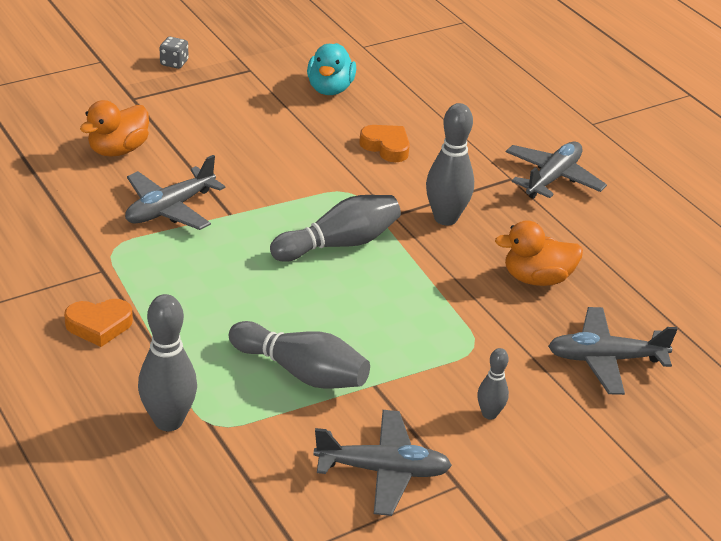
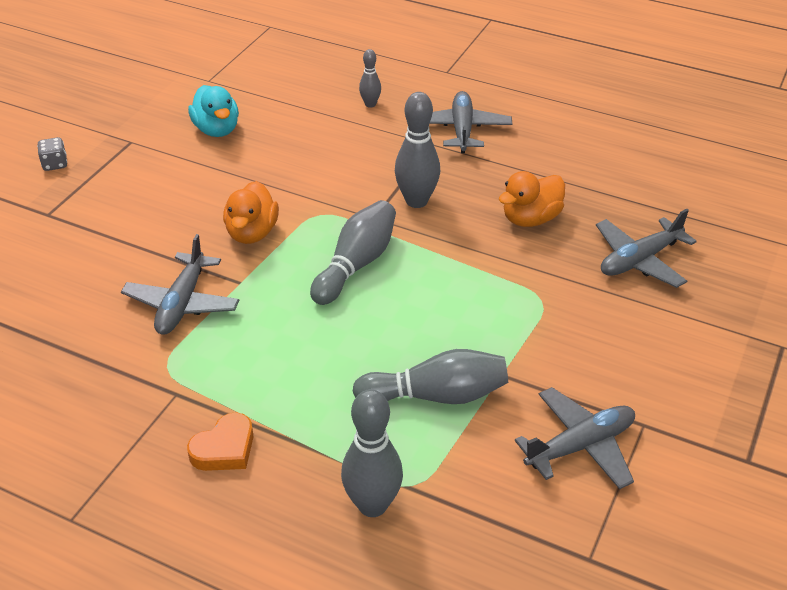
camera: 30 degrees left, 5 degrees up
orange duck [80,100,149,157] -> orange duck moved to [223,181,279,244]
orange heart [359,125,410,162] -> none
grey bowling pin [477,348,509,420] -> grey bowling pin moved to [359,49,381,108]

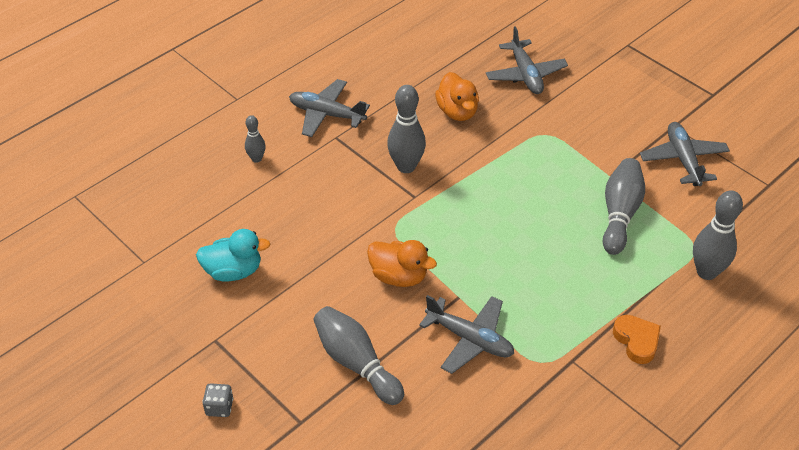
camera: 70 degrees left, 5 degrees up
grey bowling pin [310,200,396,305] -> grey bowling pin moved to [313,306,404,405]

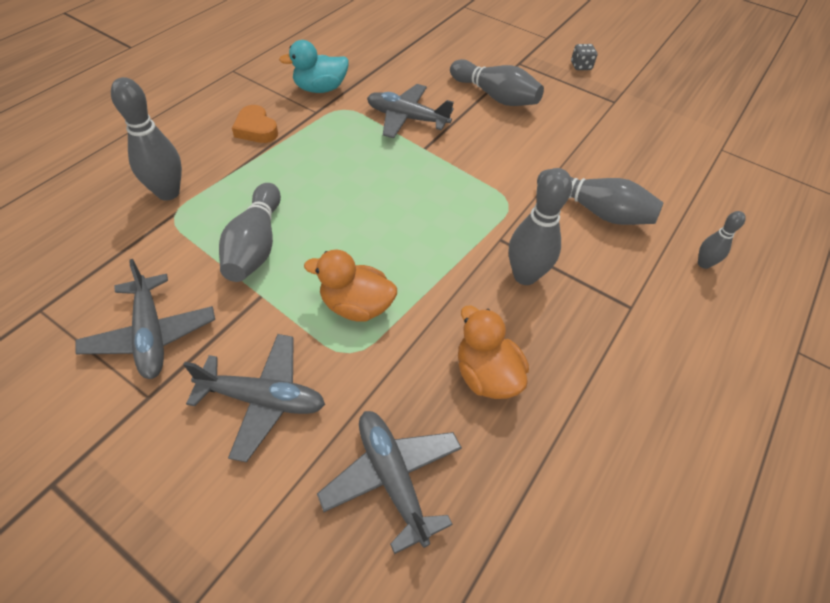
camera: 165 degrees right, 5 degrees up
turquoise duck [196,229,270,282] -> turquoise duck moved to [279,40,349,93]
grey plane [289,79,370,137] -> grey plane moved to [183,334,325,462]
orange duck [367,240,437,287] -> orange duck moved to [304,250,397,322]
none -> grey bowling pin [537,169,664,225]

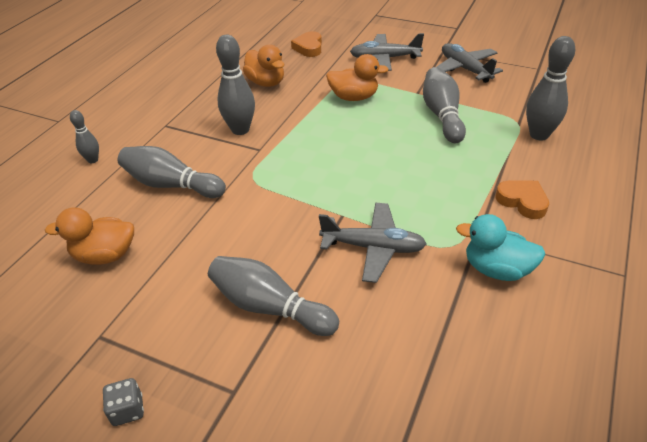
camera: 175 degrees right, 10 degrees down
turquoise duck [279,40,349,93] -> turquoise duck turned 135 degrees counterclockwise [456,214,545,281]
grey plane [317,411,462,554] -> orange heart [291,31,322,57]
none -> orange duck [45,207,134,265]

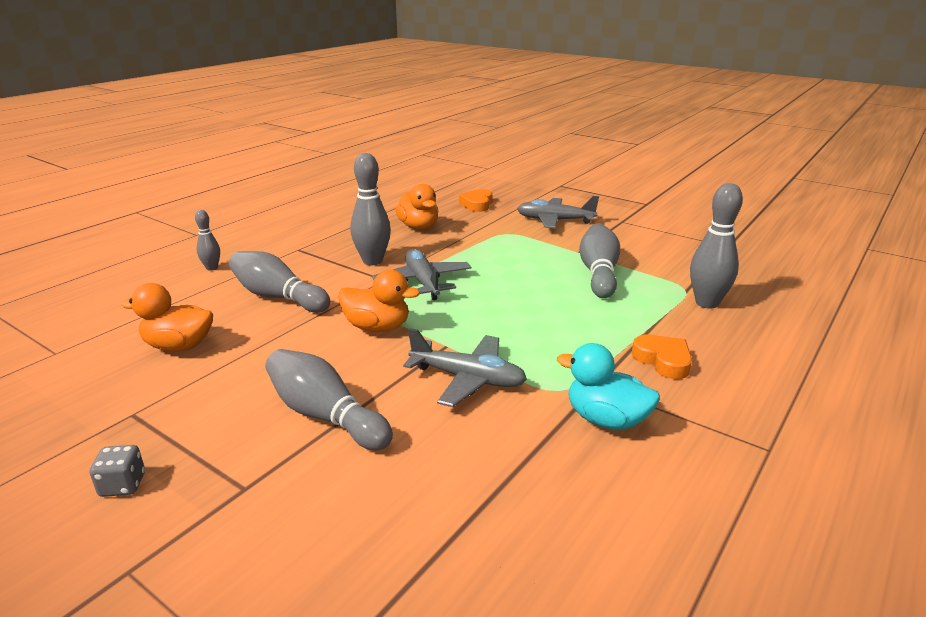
camera: 10 degrees right, 15 degrees down
orange duck [326,54,389,101] -> orange duck moved to [338,270,420,332]
grey plane [437,43,503,83] -> grey plane moved to [372,249,471,300]

